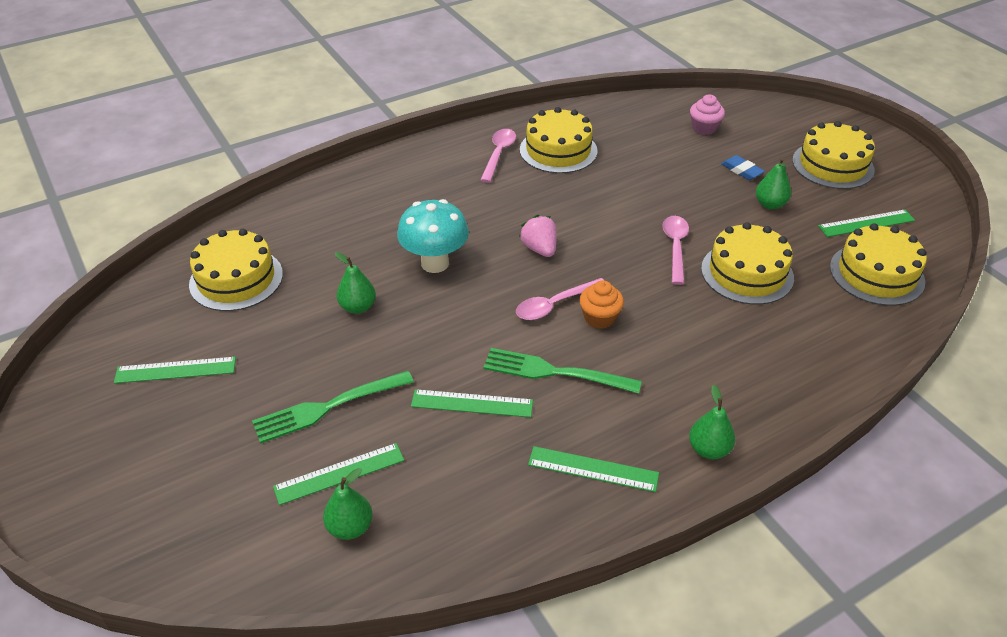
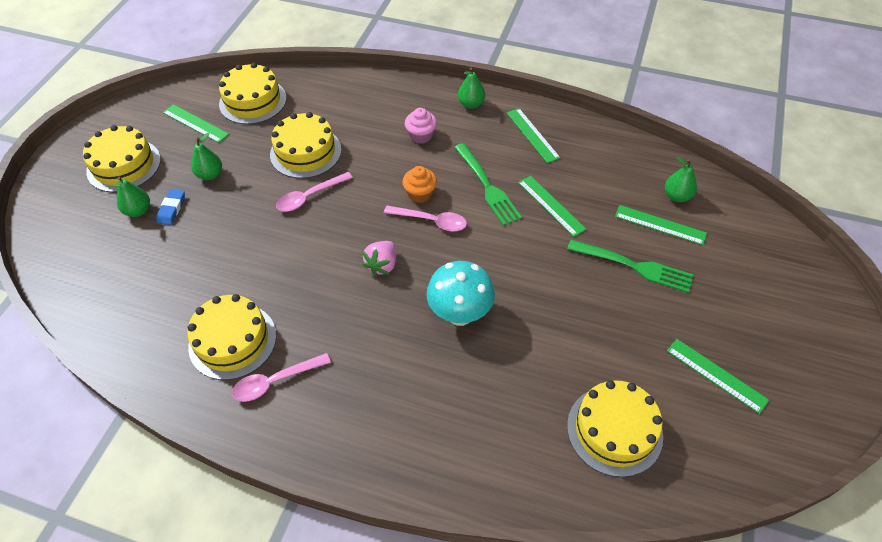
camera: 130 degrees left, 10 degrees up
green pear [335,252,376,314] -> green pear moved to [116,176,150,217]
pink cupcake [690,94,725,135] -> pink cupcake moved to [405,108,437,144]

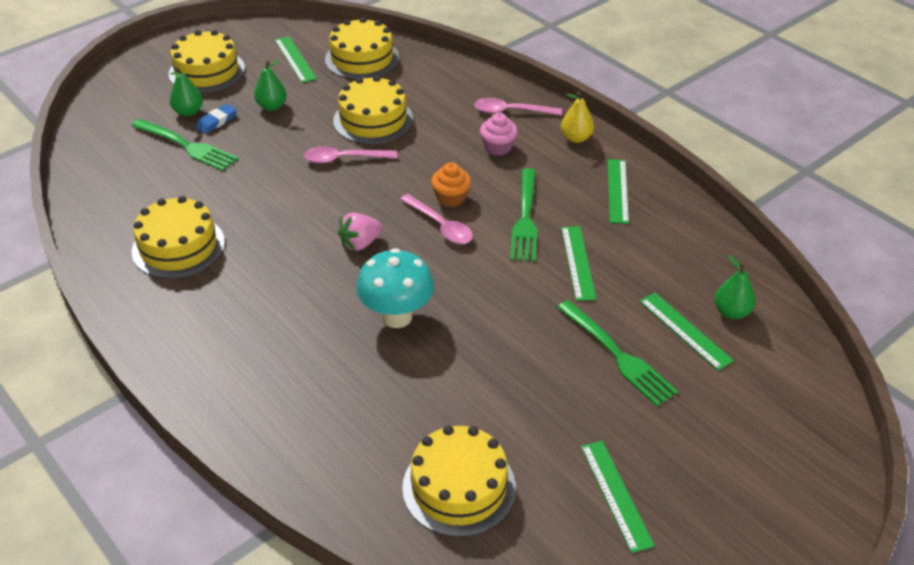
camera: 30 degrees right, 10 degrees down
pink spoon [232,353,331,402] -> pink spoon moved to [474,98,562,115]
green pear [458,68,485,109] -> yellow pear [561,92,594,143]
none -> green fork [131,119,238,171]

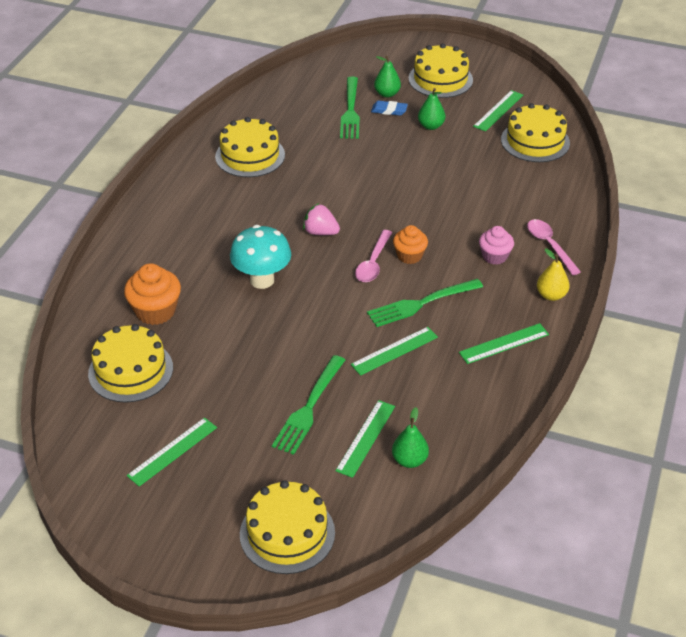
camera: 60 degrees right, 0 degrees up
pink spoon [304,146,397,163] -> none
yellow cake [333,76,413,144] -> yellow cake moved to [240,480,335,574]
none -> orange cupcake [124,263,181,325]

